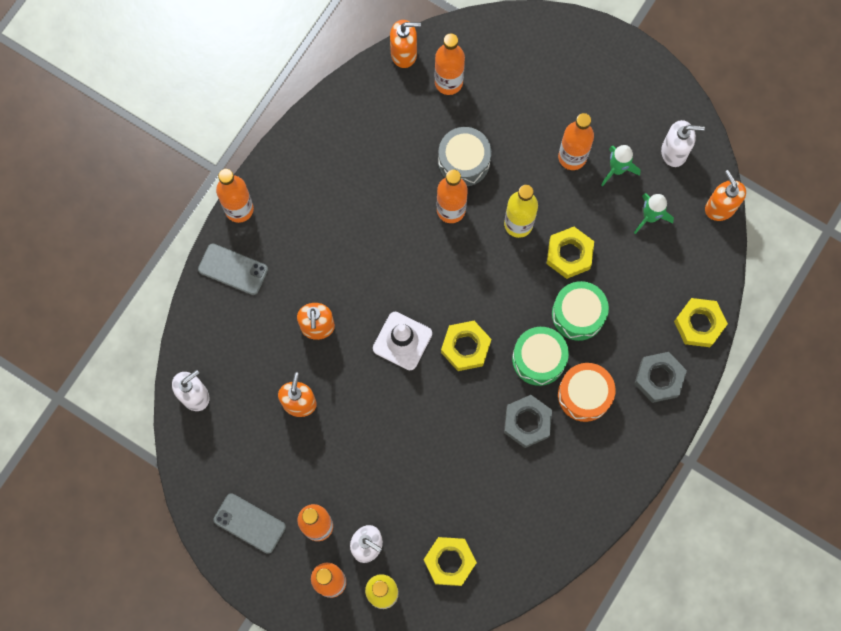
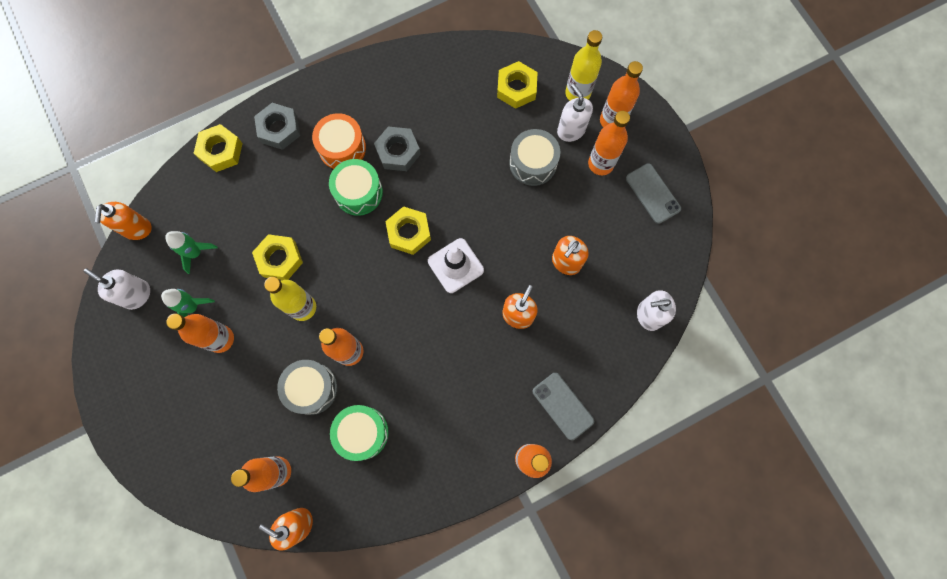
camera: 150 degrees left, 0 degrees up
green drum [552,281,609,341] -> green drum moved to [330,405,389,461]
none -> grey drum [509,129,560,186]

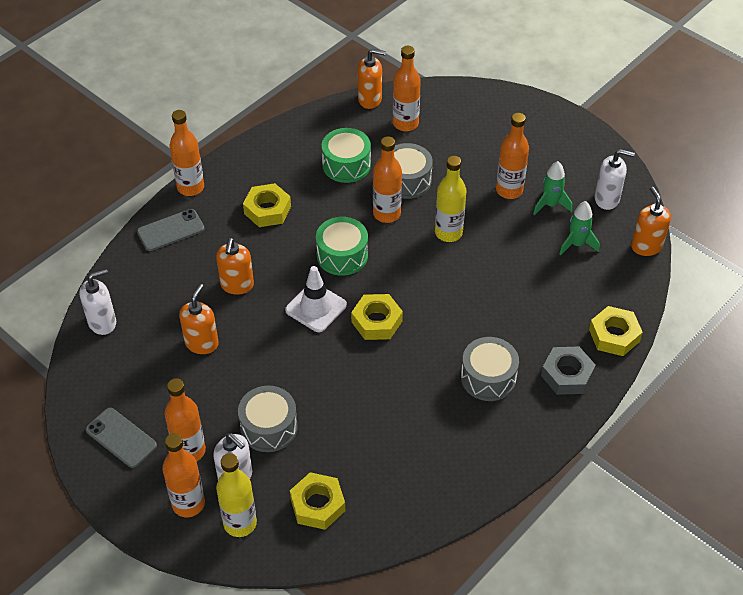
camera: 160 degrees right, 25 degrees down
yellow nut [252,234,303,280] -> yellow nut moved to [243,183,291,227]
orange drum [312,113,366,169] -> grey drum [461,337,519,401]
green drum [329,159,383,216] -> green drum moved to [316,217,368,276]
grey nut [374,126,421,171] -> none
grey phone [533,373,594,440] -> grey phone turned 60 degrees counterclockwise [137,209,205,251]

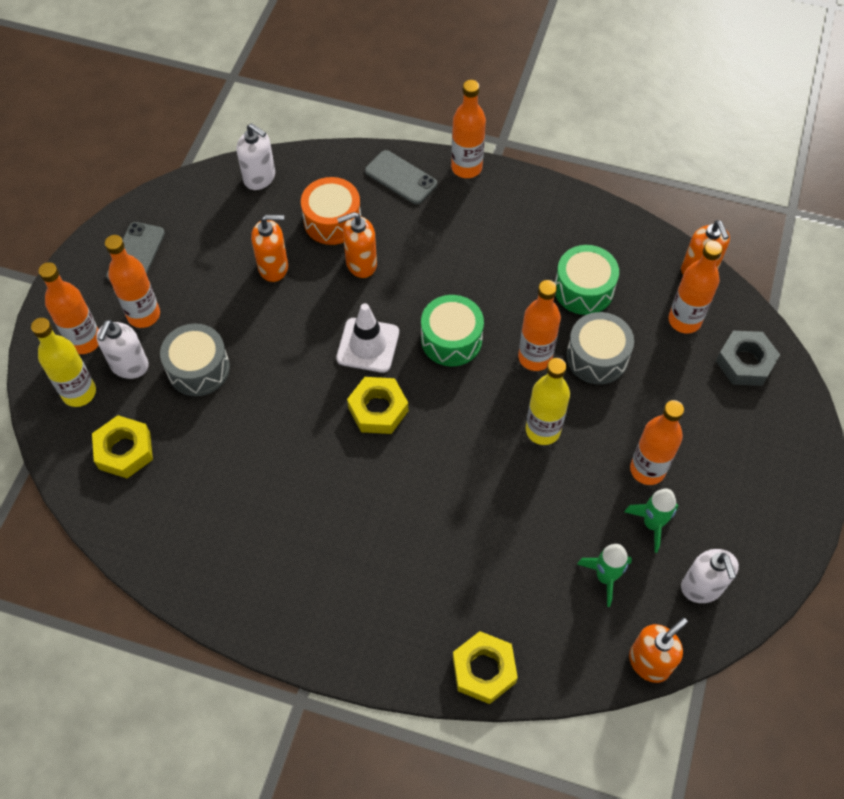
camera: 65 degrees right, 10 degrees up
yellow nut [243,183,291,227] -> none
grey drum [461,337,519,401] -> none
grey nut [541,347,596,395] -> grey nut moved to [716,331,780,386]
none -> orange drum [301,177,361,245]

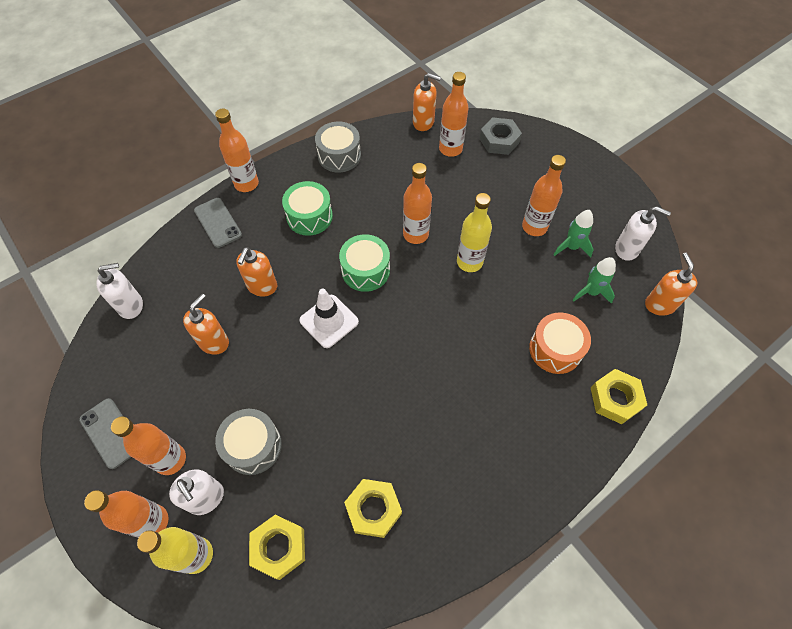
camera: 55 degrees left, 0 degrees up
orange drum [301,177,361,245] -> orange drum moved to [529,313,591,374]
yellow nut [347,377,408,434] -> yellow nut moved to [344,479,402,538]
grey phone [365,150,437,204] -> grey phone turned 75 degrees clockwise [194,198,242,248]
green drum [555,245,619,315] -> green drum moved to [282,181,333,236]
grey drum [566,312,634,384] -> grey drum moved to [315,122,361,173]

